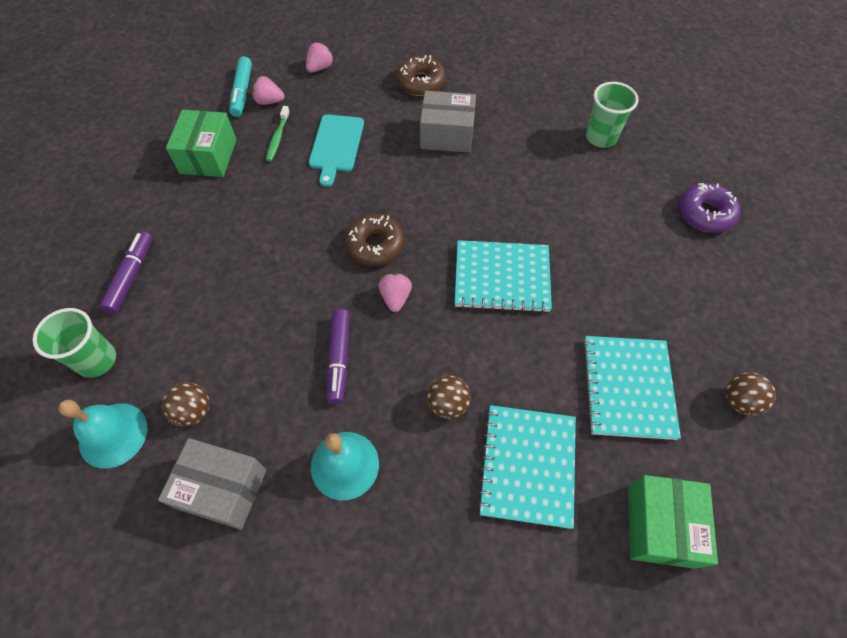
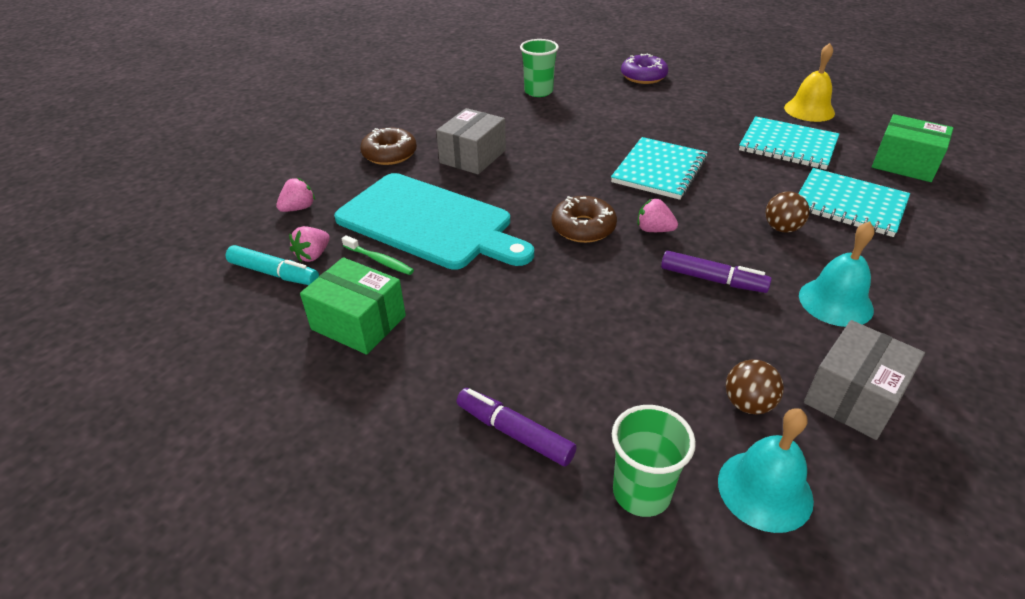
camera: 65 degrees left, 20 degrees down
pink strawberry [306,42,334,73] -> pink strawberry turned 75 degrees clockwise [276,178,315,212]
turquoise cutting board [309,114,364,187] -> turquoise cutting board [334,173,534,270], size x1.88
brown ball [726,372,776,416] -> yellow bell [784,43,835,122]

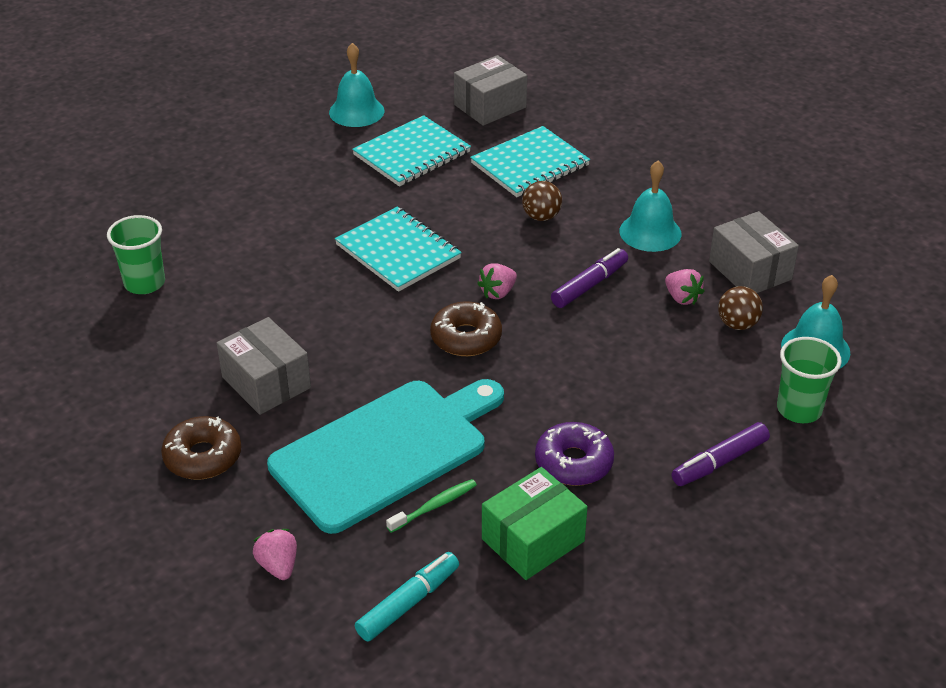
camera: 70 degrees left, 0 degrees up
pink strawberry [289,226,330,262] -> pink strawberry moved to [665,269,705,305]
purple donut [621,54,668,84] -> purple donut moved to [535,422,614,486]
yellow bell [784,43,835,122] -> turquoise bell [329,43,384,127]
green box [872,114,953,182] -> grey box [454,55,527,126]

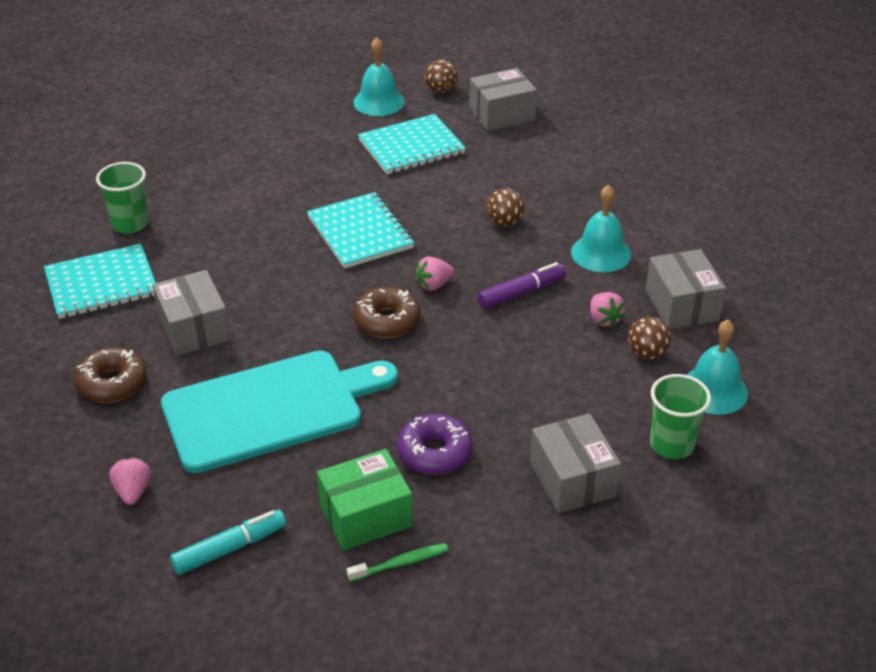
camera: 15 degrees right, 0 degrees up
green toothbrush [386,479,477,533] -> green toothbrush moved to [347,543,448,582]
turquoise notebook [470,126,590,197] -> turquoise notebook moved to [44,244,156,319]
purple marker [671,422,770,486] -> grey box [530,413,621,513]
none -> brown ball [425,60,458,93]

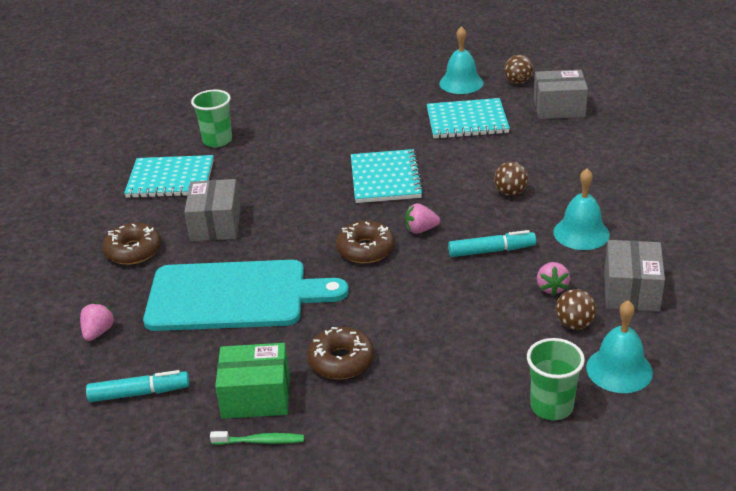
camera: 25 degrees right, 5 degrees down
purple donut [397,414,473,475] -> brown donut [307,327,374,379]
purple marker [478,262,566,309] -> turquoise marker [448,230,536,257]
grey box [530,413,621,513] -> none

